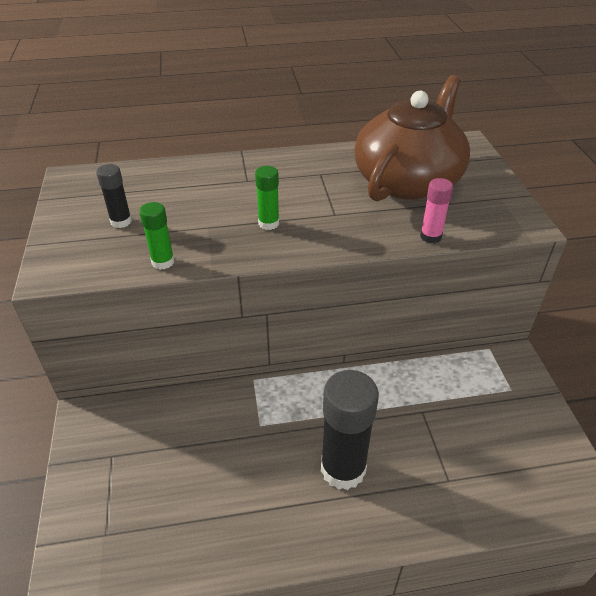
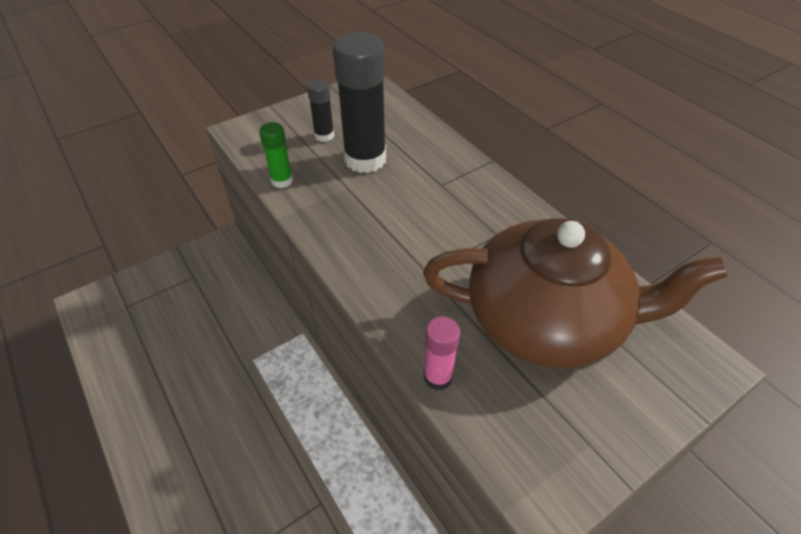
camera: 65 degrees right, 5 degrees up
green glue stick [255,166,279,230] -> none
black glue stick [321,370,379,490] -> black glue stick moved to [333,32,386,173]

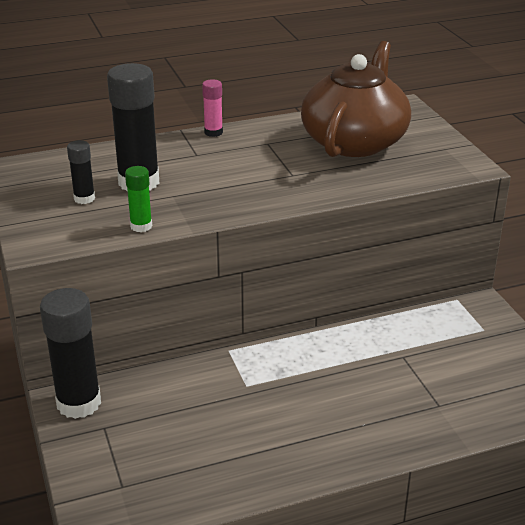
camera: 75 degrees left, 15 degrees down
pink glue stick [424,316,460,391] -> pink glue stick moved to [202,79,223,137]
none -> black glue stick [40,288,101,419]

